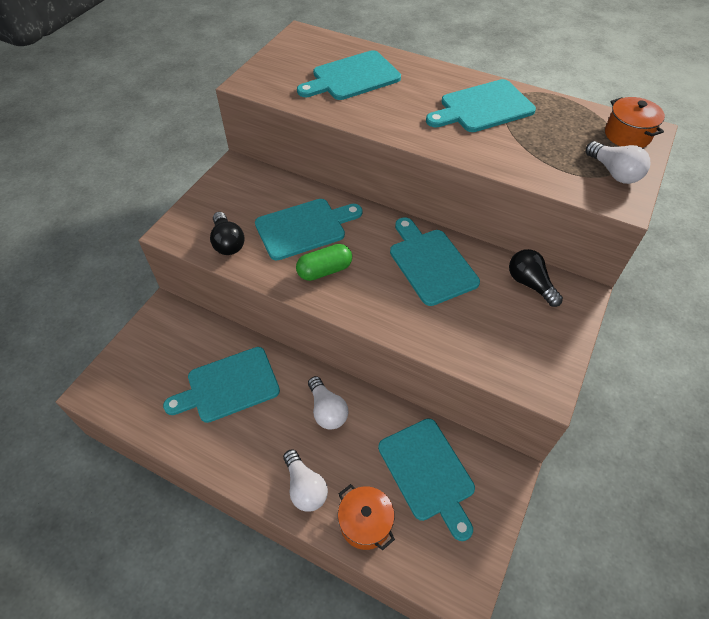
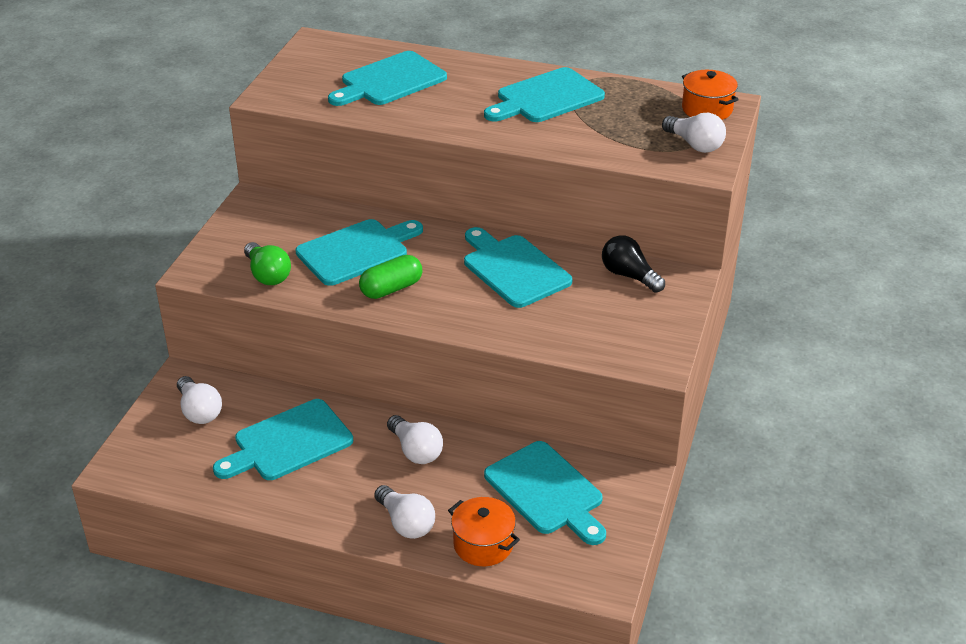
camera: 10 degrees left, 15 degrees down
black light bulb [210,212,245,255] -> green light bulb [244,242,291,285]
none -> white light bulb [177,376,222,424]

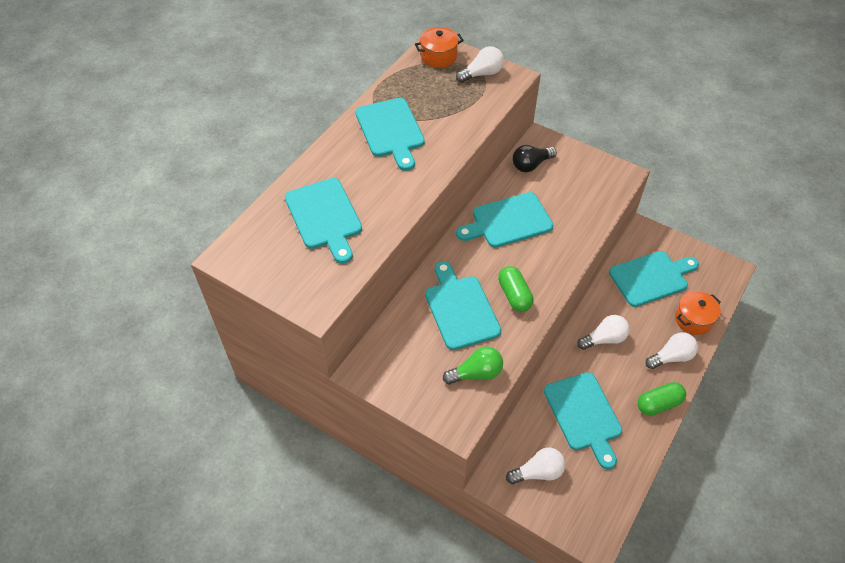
camera: 75 degrees left, 15 degrees up
none -> green capsule [637,382,686,416]

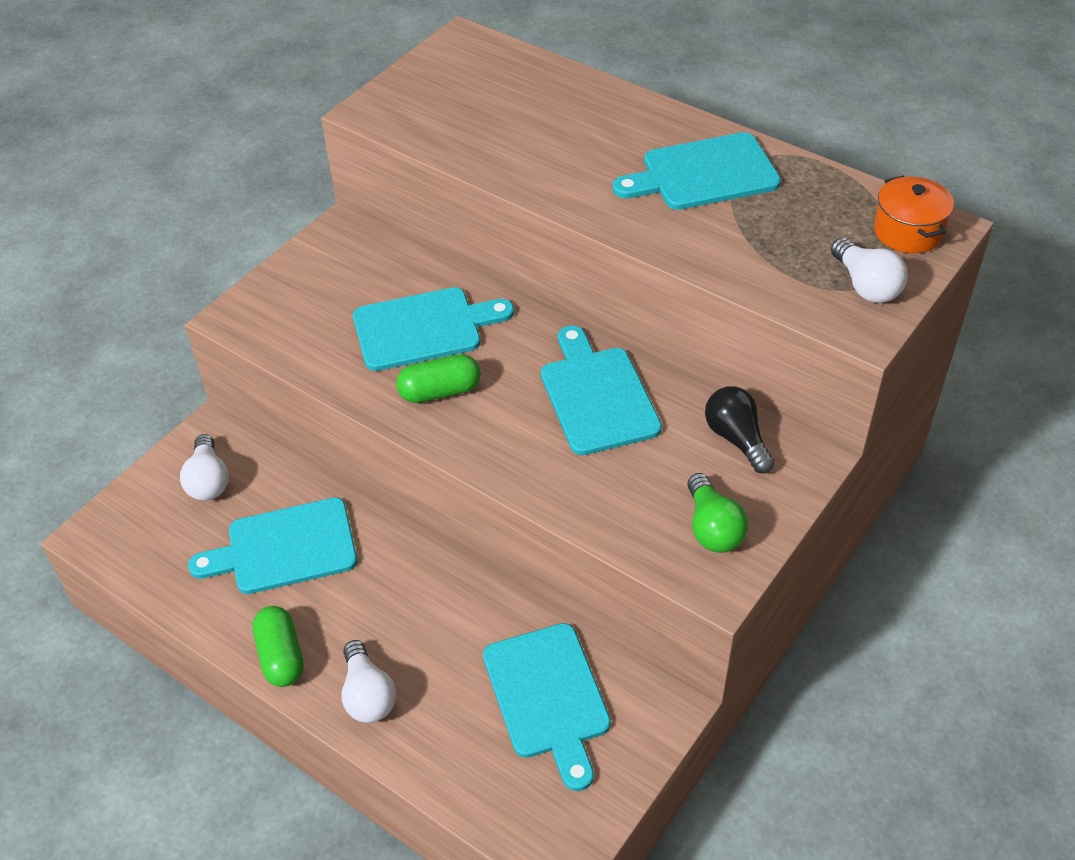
camera: 95 degrees right, 5 degrees down
turquoise cutting board [285,178,362,264] -> none
green light bulb [443,347,503,384] -> green light bulb moved to [687,473,748,553]
white light bulb [577,315,630,350] -> none
orange pot [675,291,721,335] -> none

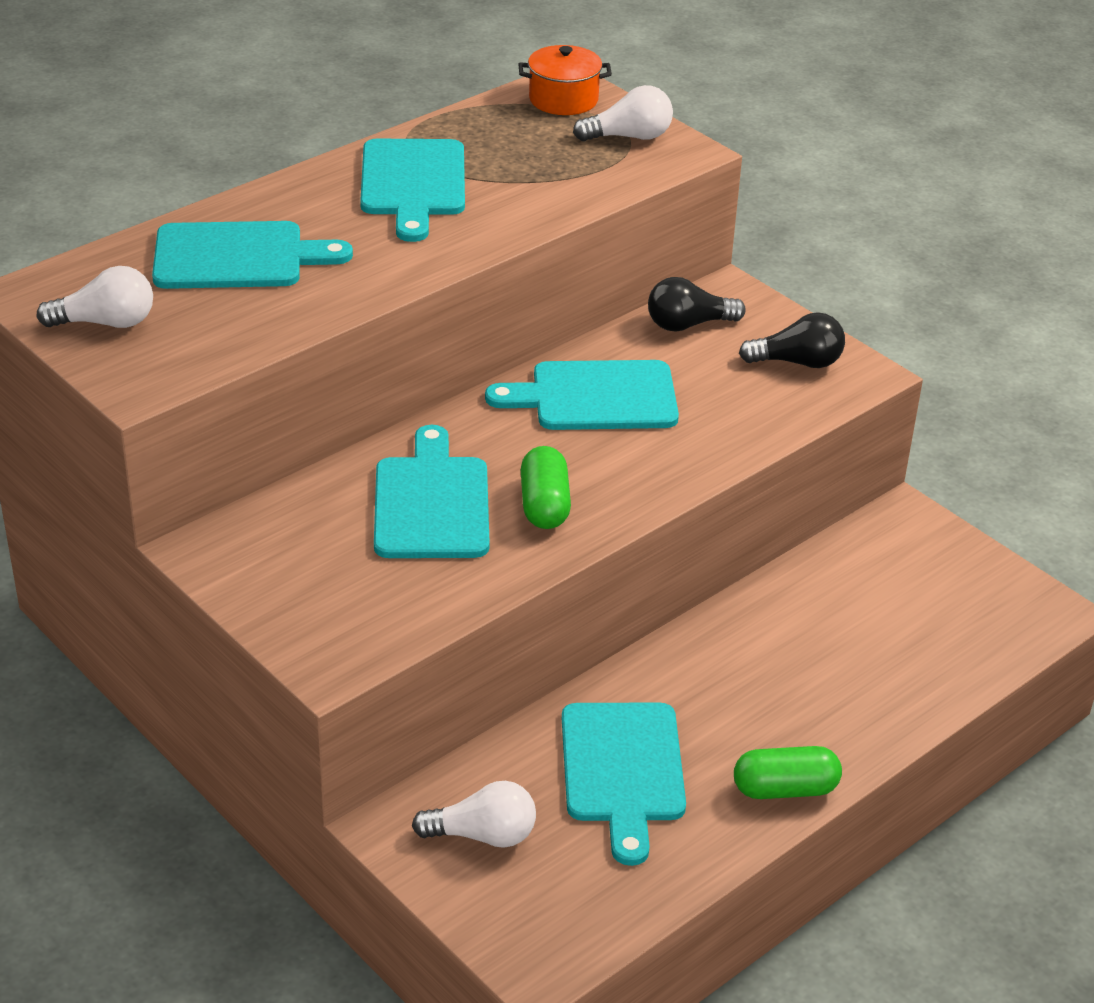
camera: 80 degrees left, 10 degrees down
white light bulb [341,640,396,723] -> white light bulb moved to [36,266,153,328]
turquoise cutting board [483,623,611,791] -> turquoise cutting board moved to [152,221,353,289]
green light bulb [687,473,748,553] -> black light bulb [739,312,845,368]

